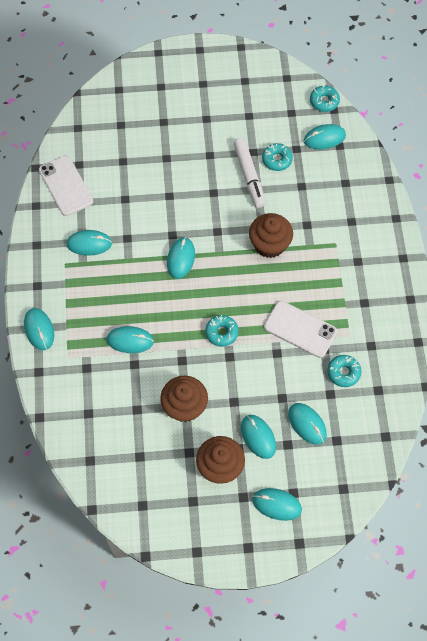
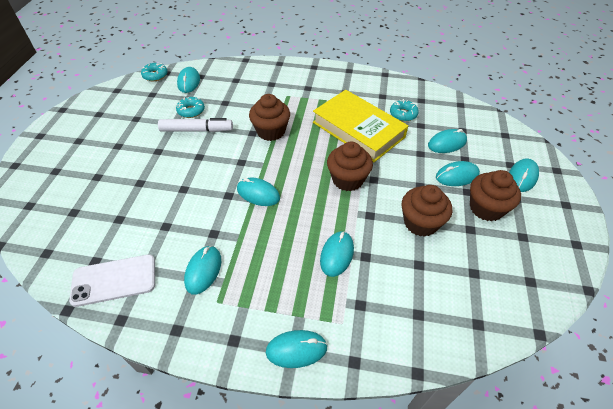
camera: 75 degrees left, 15 degrees down
turquoise donut [205,315,239,347] -> brown cupcake [327,142,373,191]
white phone [264,301,337,358] -> yellow book [313,90,408,162]

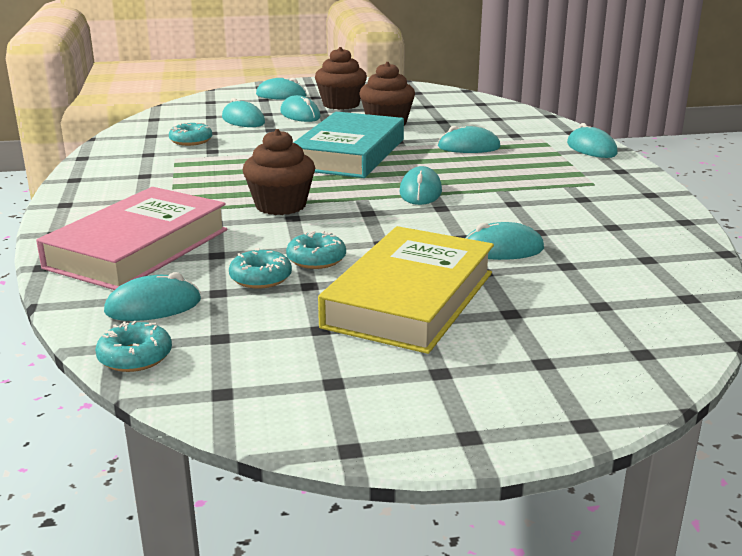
camera: 110 degrees left, 25 degrees down
white phone [69,254,155,307] -> none
white marker [158,118,233,132] -> turquoise donut [286,231,346,269]
turquoise mouse [184,246,221,295] -> turquoise mouse moved to [466,222,544,260]
yellow book [313,90,408,162] -> yellow book moved to [318,226,494,354]
brown cupcake [327,142,373,191] -> turquoise book [293,112,404,178]
none -> pink book [36,187,227,290]

